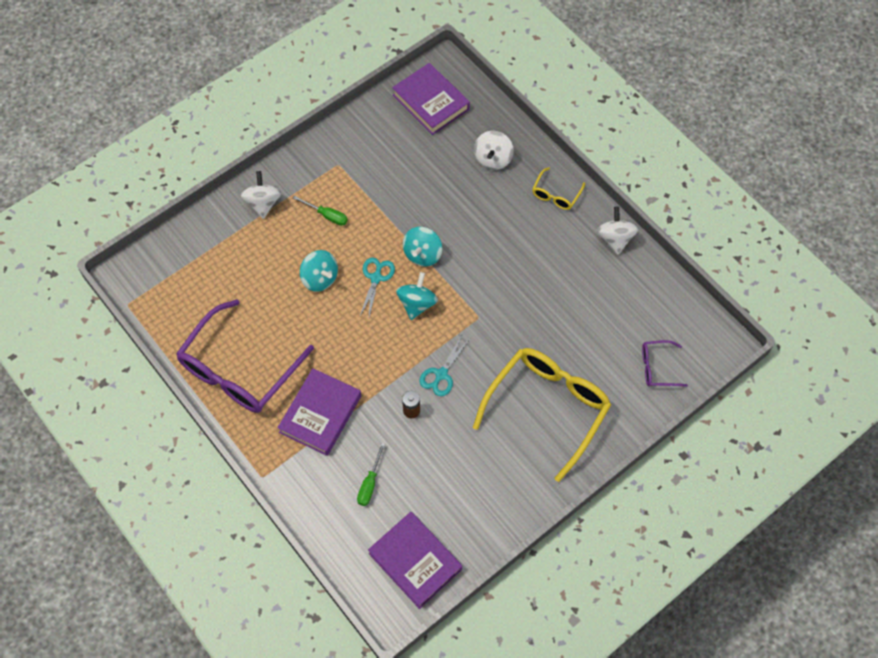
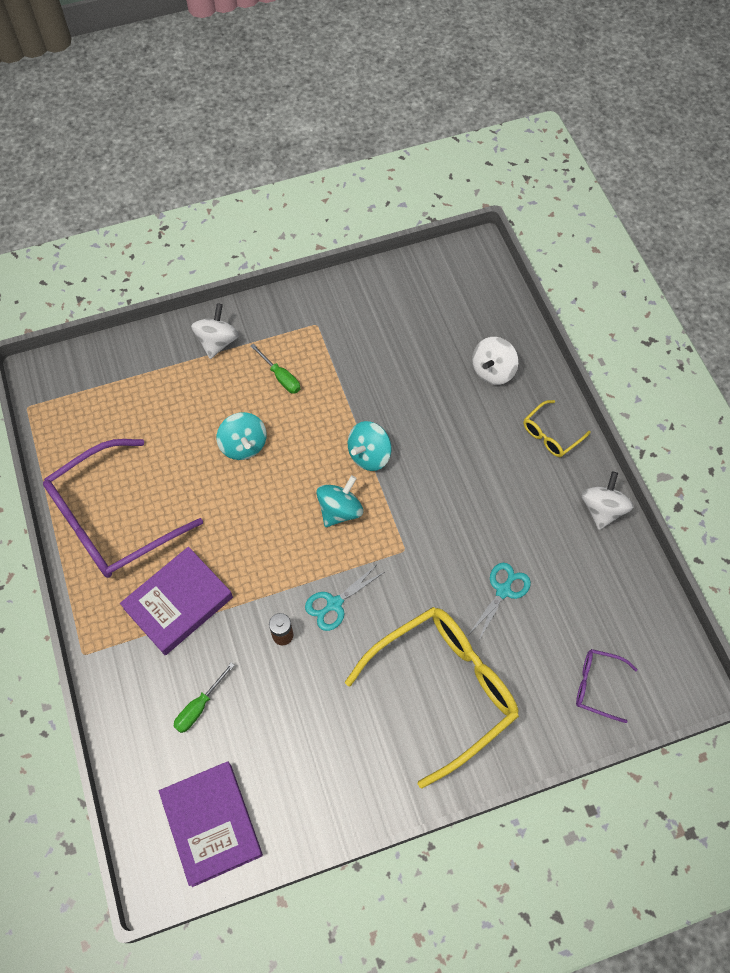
camera: 20 degrees right, 0 degrees up
turquoise scissors [360,258,395,317] -> turquoise scissors moved to [469,563,531,640]
purple book [392,63,470,135] -> none

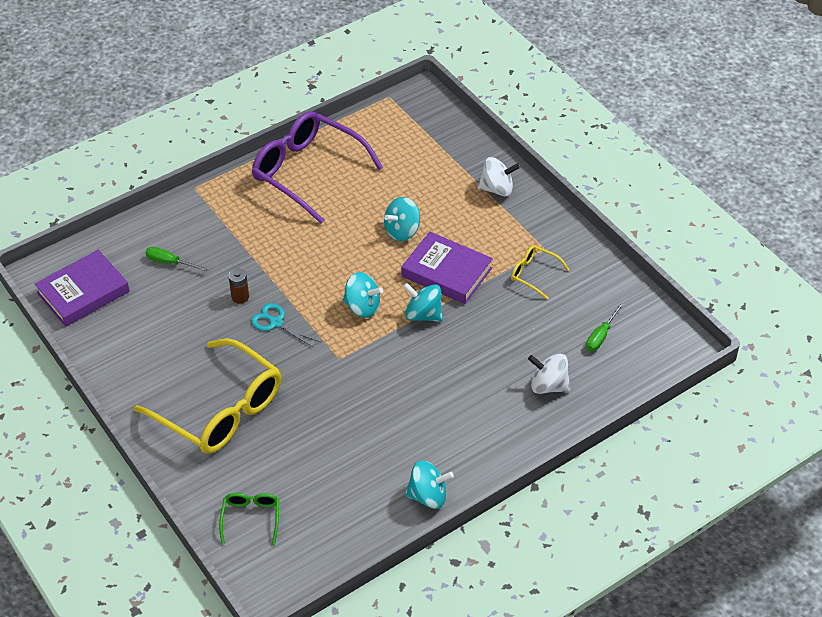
camera: 75 degrees right, 15 degrees down
purple book [120,547,233,655] -> purple book moved to [401,232,493,304]
green screwdriver [250,344,300,394] -> green screwdriver moved to [586,302,624,351]
turquoise scissors [469,563,531,640] -> none
yellow glasses [524,400,591,457] -> yellow glasses moved to [511,245,570,299]
purple glasses [576,649,638,723] -> green glasses [219,493,279,545]
white spinning top [581,472,633,530] -> turquoise spinning top [405,460,454,509]

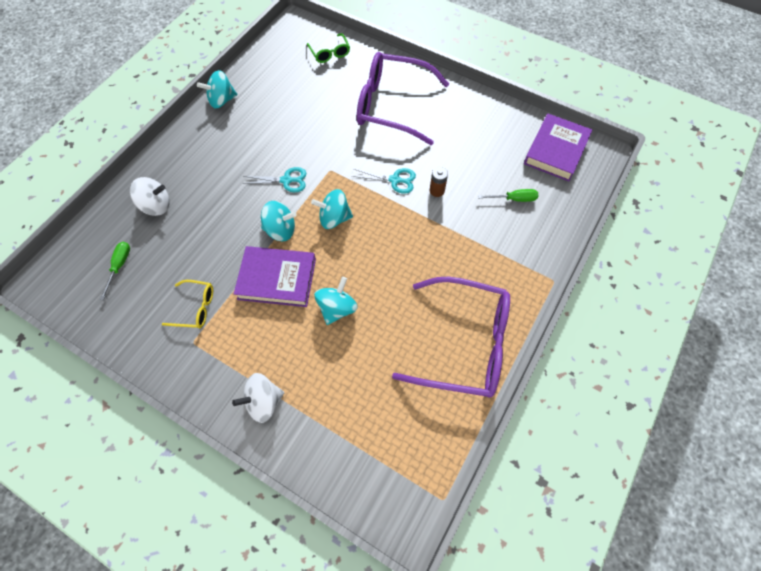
camera: 155 degrees right, 15 degrees up
yellow glasses [134,338,281,454] -> purple glasses [357,52,449,145]
none -> turquoise scissors [242,167,306,192]

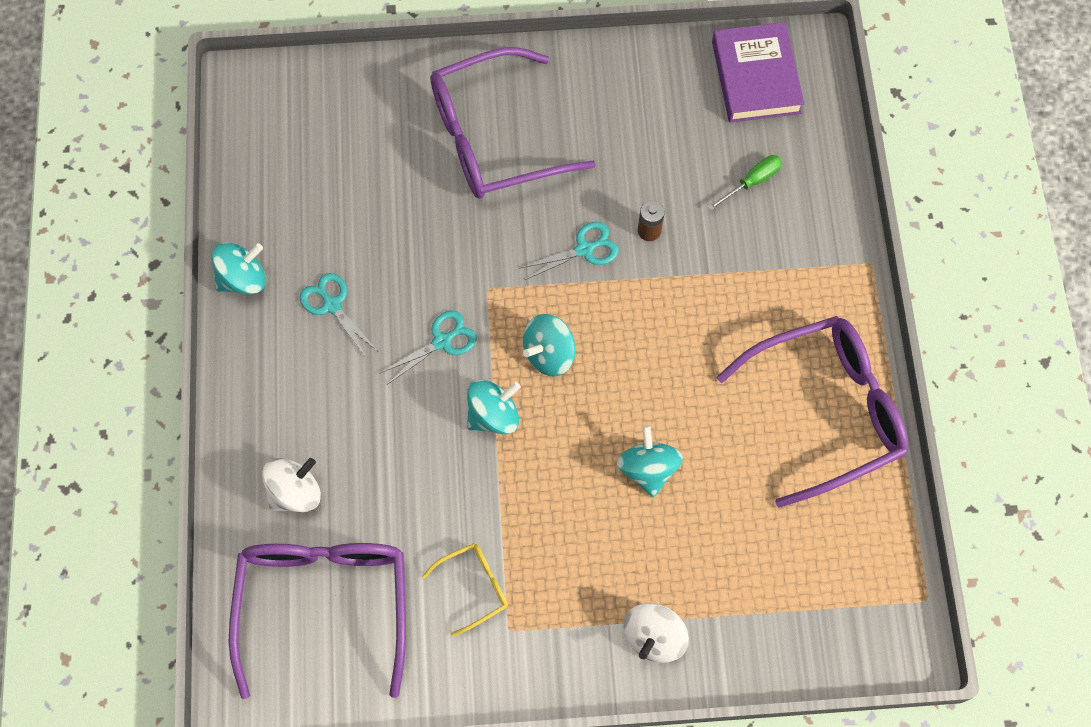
camera: 35 degrees left, 5 degrees up
green screwdriver [100,242,130,300] -> purple glasses [229,543,406,699]
turquoise spinning top [197,70,238,109] -> turquoise spinning top turned 150 degrees counterclockwise [211,242,266,294]
purple book [234,246,316,307] -> none
green glasses [307,33,350,63] -> none
none -> turquoise scissors [300,273,377,359]

